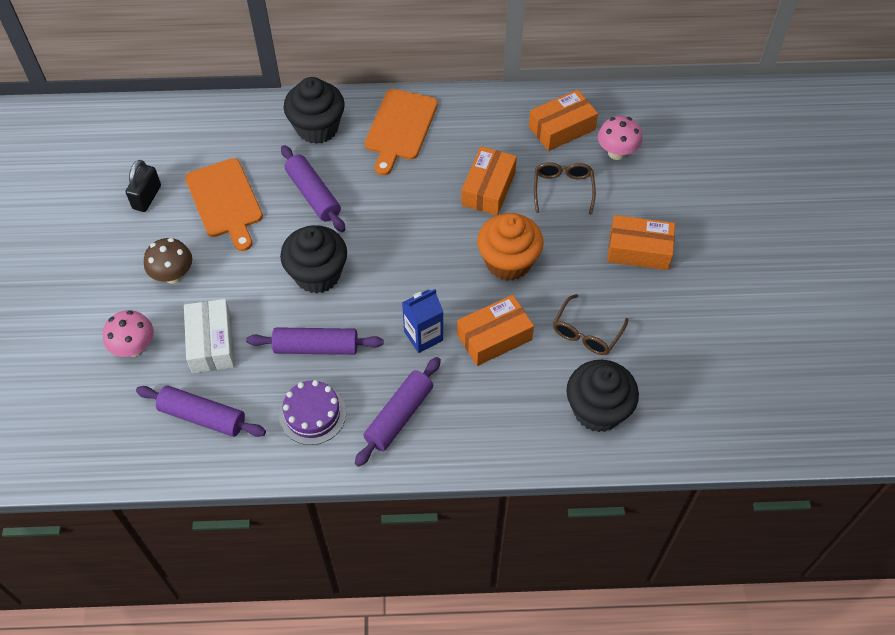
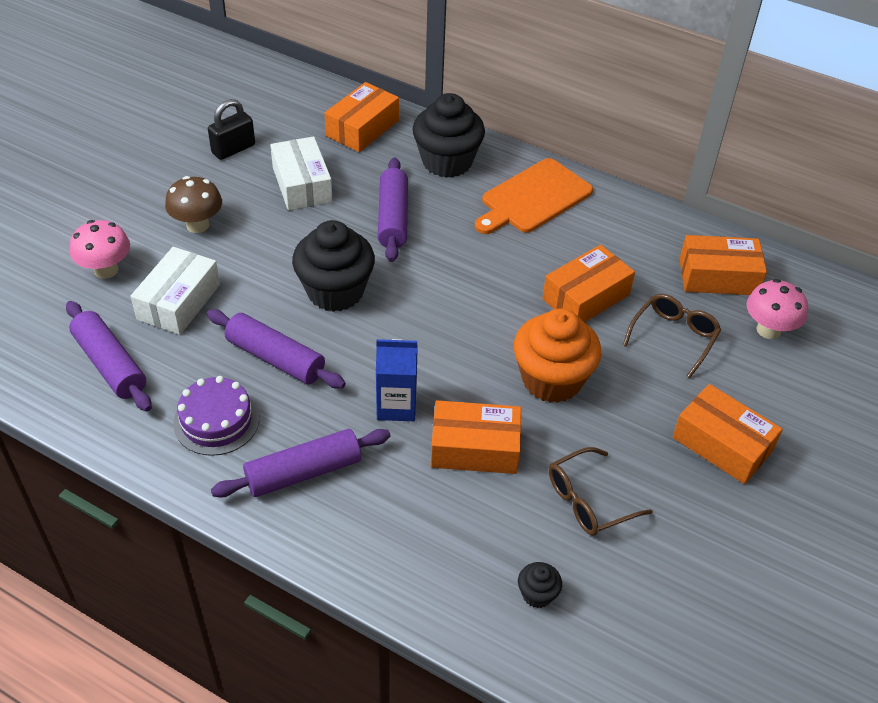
camera: 30 degrees right, 10 degrees down
orange cutting board [185,158,263,251] -> white box [270,136,333,211]
black cupcake [566,360,639,432] -> black cupcake [518,562,562,608], size x0.44
none -> orange box [325,82,399,152]

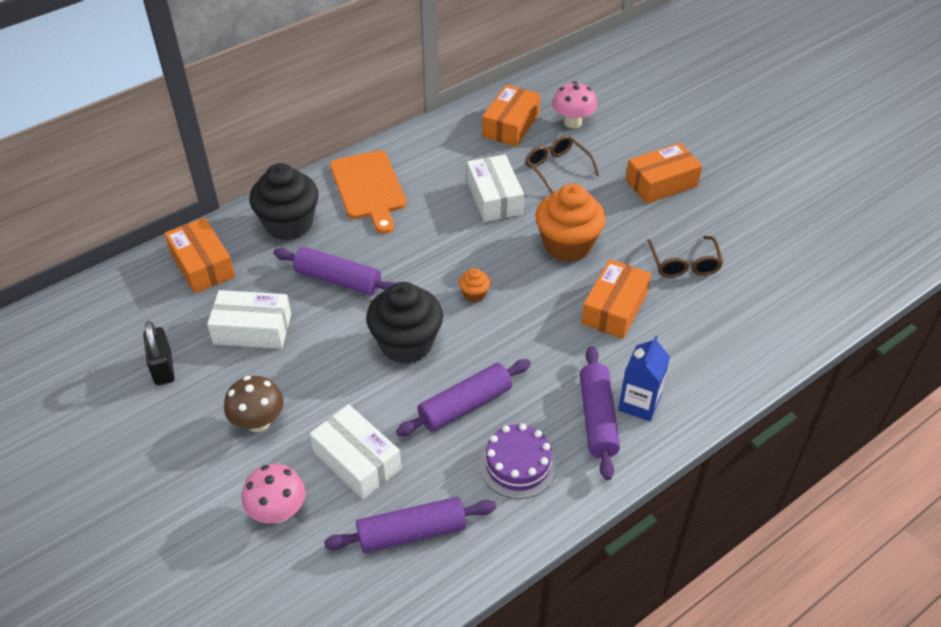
camera: 65 degrees left, 0 degrees up
blue carton [376,339,418,421] -> blue carton moved to [618,335,670,421]
black cupcake [518,562,562,608] -> none
orange box [542,244,635,322] -> white box [467,155,524,222]
none -> orange cupcake [459,268,490,302]

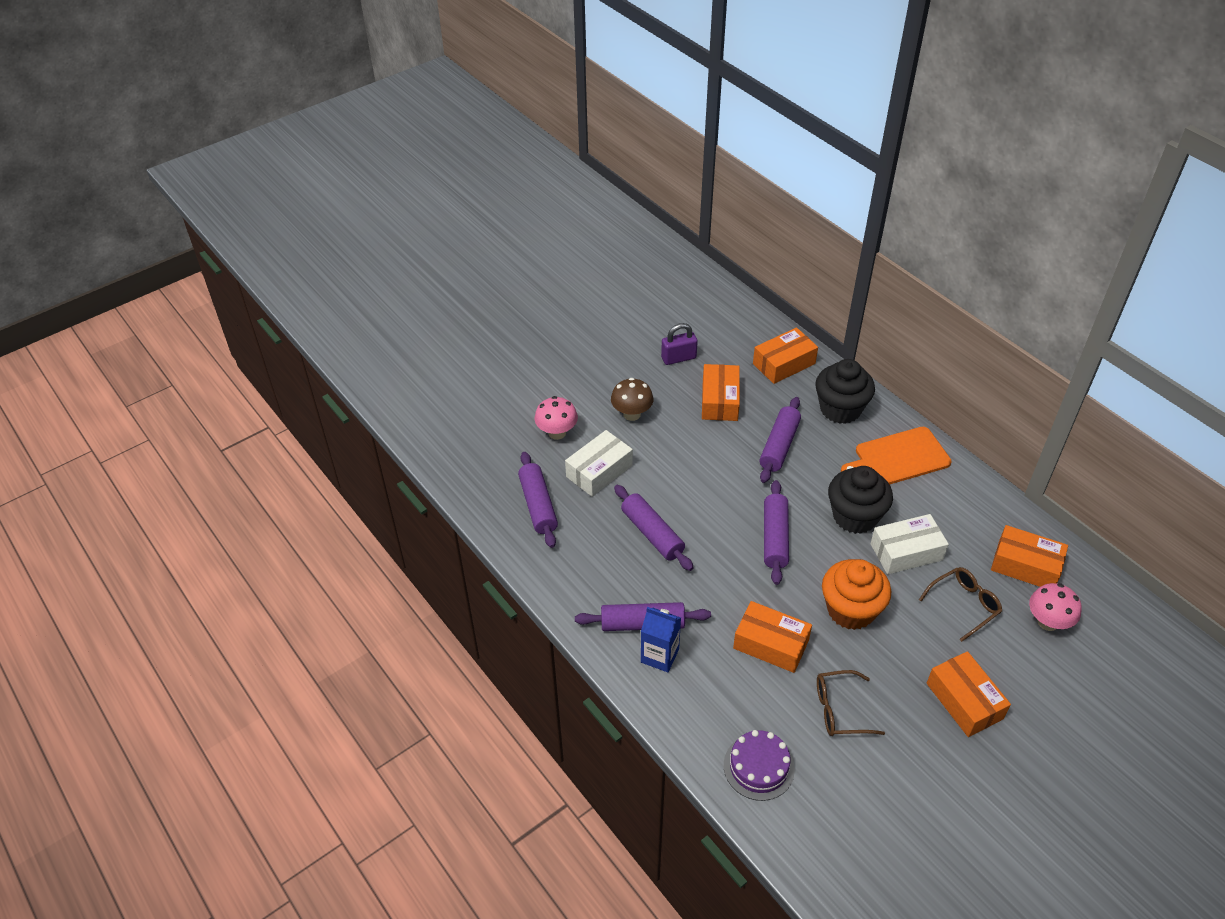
camera: 90 degrees right, 0 degrees up
black padlock [143,321,175,385] -> purple padlock [661,323,698,365]
white box [207,290,291,349] -> orange box [702,364,740,421]
black cupcake [366,282,443,364] -> black cupcake moved to [828,466,893,534]
orange cupcake [459,268,490,302] -> purple rolling pin [764,480,789,585]
purple cake [479,423,557,499] -> purple cake moved to [724,730,795,801]

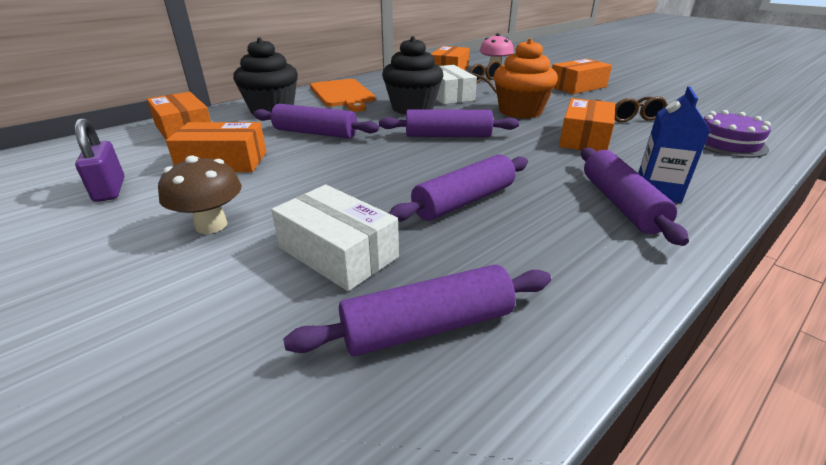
camera: 95 degrees left, 15 degrees down
pink mushroom [534,396,578,440] -> none

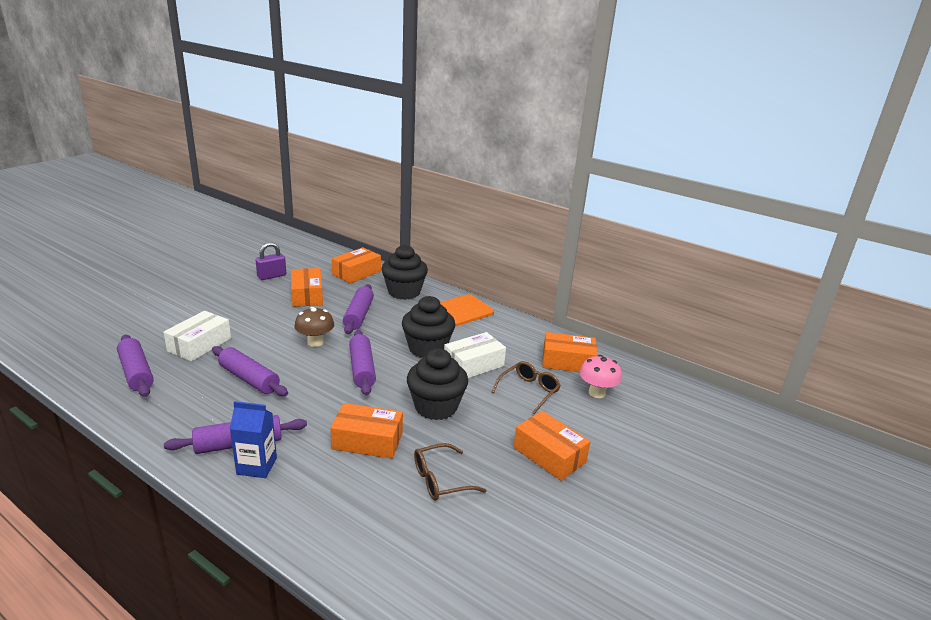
camera: 75 degrees right, 5 degrees down
brown mushroom [158,155,242,234] -> brown mushroom moved to [295,307,334,347]
orange cupcake [494,38,558,119] -> black cupcake [407,349,468,420]
purple cake [703,110,771,158] -> none

